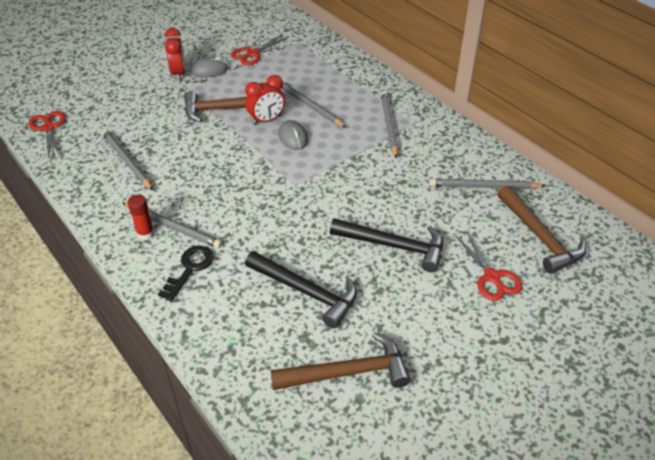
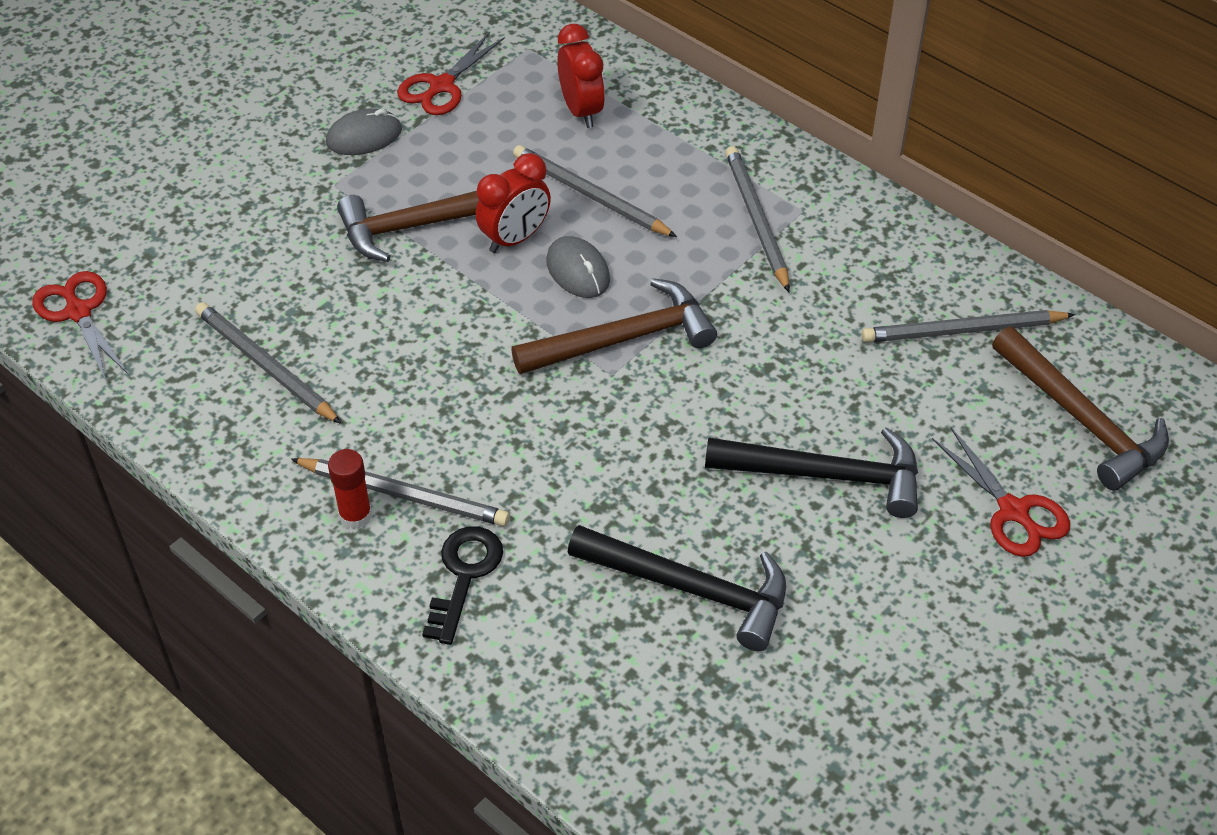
camera: 10 degrees left, 5 degrees up
red clock [165,28,186,81] -> red clock moved to [557,24,605,128]
brown hammer [271,332,411,390] -> brown hammer moved to [511,278,717,374]

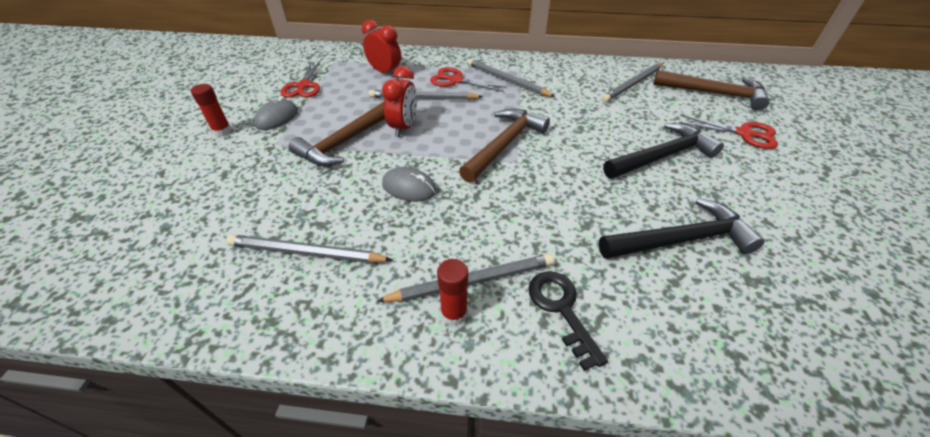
camera: 35 degrees left, 5 degrees down
red scissors [32,271,128,380] -> red scissors moved to [430,67,507,92]
grey mouse [546,236,610,298] -> grey mouse moved to [382,167,436,202]
none -> red glue stick [191,84,232,137]

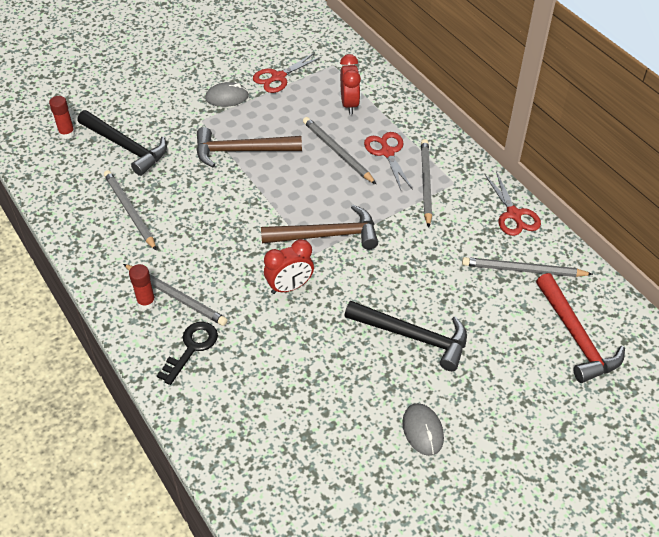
camera: 50 degrees right, 5 degrees up
red glue stick [191,84,232,137] -> red glue stick moved to [49,96,75,139]
red clock [382,66,417,137] -> red clock moved to [264,239,314,294]
grey mouse [382,167,436,202] -> grey mouse moved to [402,403,444,456]
black hammer [599,198,765,259] -> black hammer moved to [78,110,167,176]
brown hammer [653,70,770,111] -> red hammer [536,273,625,383]
red scissors [680,115,778,149] -> red scissors moved to [485,171,541,236]

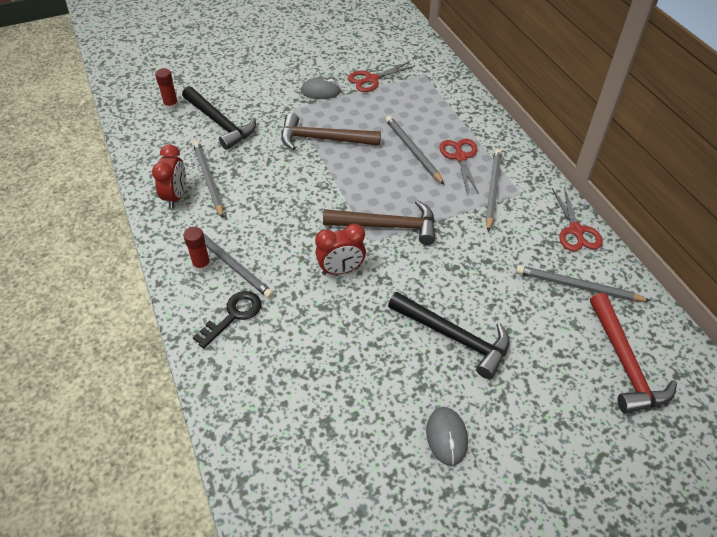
camera: 10 degrees right, 0 degrees up
red clock [340,54,361,114] -> red clock moved to [152,144,186,208]

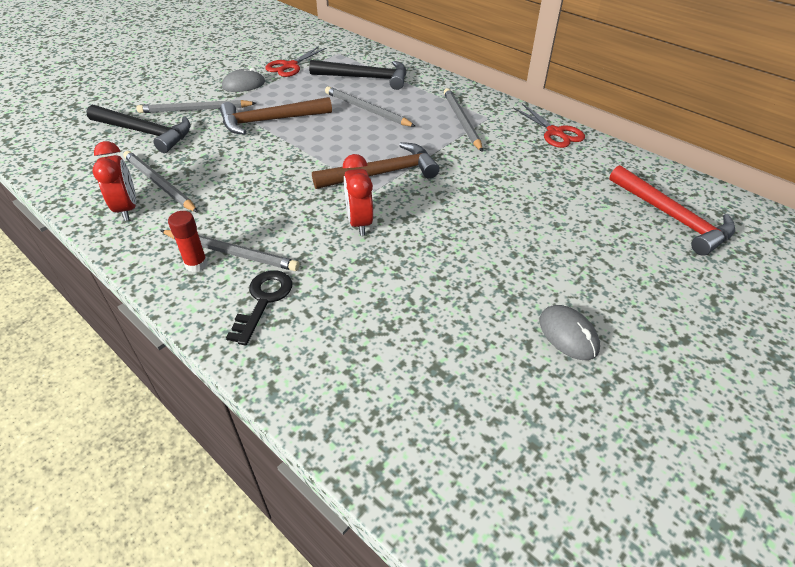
camera: 25 degrees left, 5 degrees down
red glue stick [155,68,179,110] -> none
red clock [315,224,366,275] -> red clock turned 120 degrees clockwise [343,154,373,236]
black hammer [388,292,510,379] -> black hammer moved to [309,60,406,90]
red scissors [439,139,479,194] -> none
grey pencil [516,265,651,302] -> grey pencil moved to [137,100,256,113]

